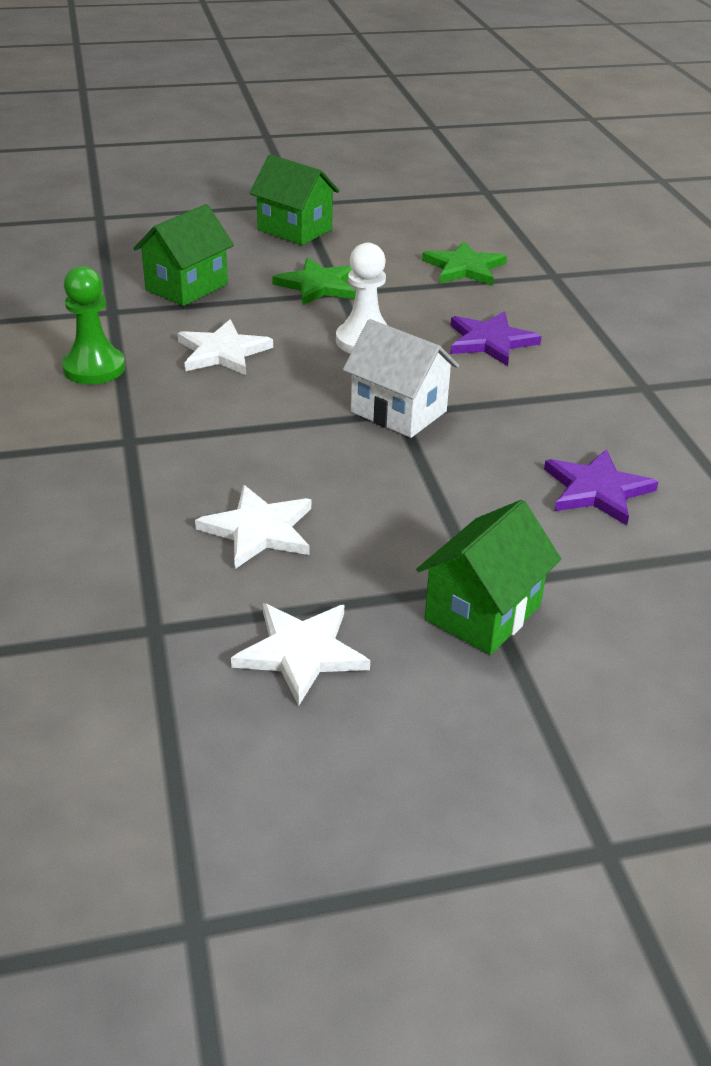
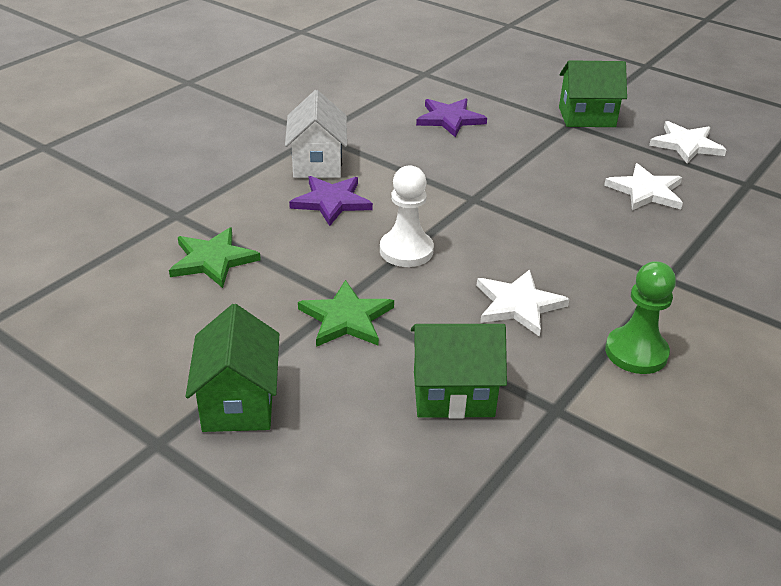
camera: 130 degrees left, 0 degrees up
white house [343,319,459,438] -> white house moved to [285,90,347,178]

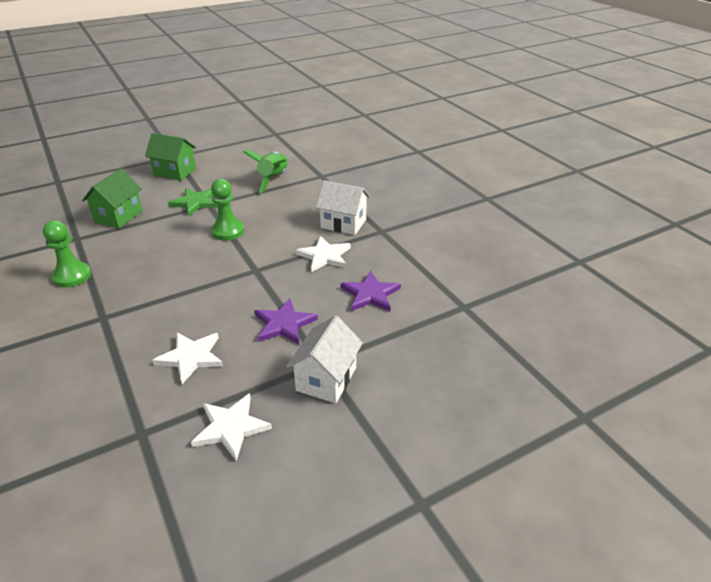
camera: 115 degrees right, 0 degrees up
green star [169,227,261,288] -> green rocket [243,151,288,193]
purple star [289,176,373,226] -> purple star moved to [254,298,318,344]
white pawn [380,166,434,267] -> green pawn [211,179,244,240]
white star [476,269,569,337] -> white star moved to [296,236,351,272]
green house [559,60,627,127] -> white house [286,316,363,403]

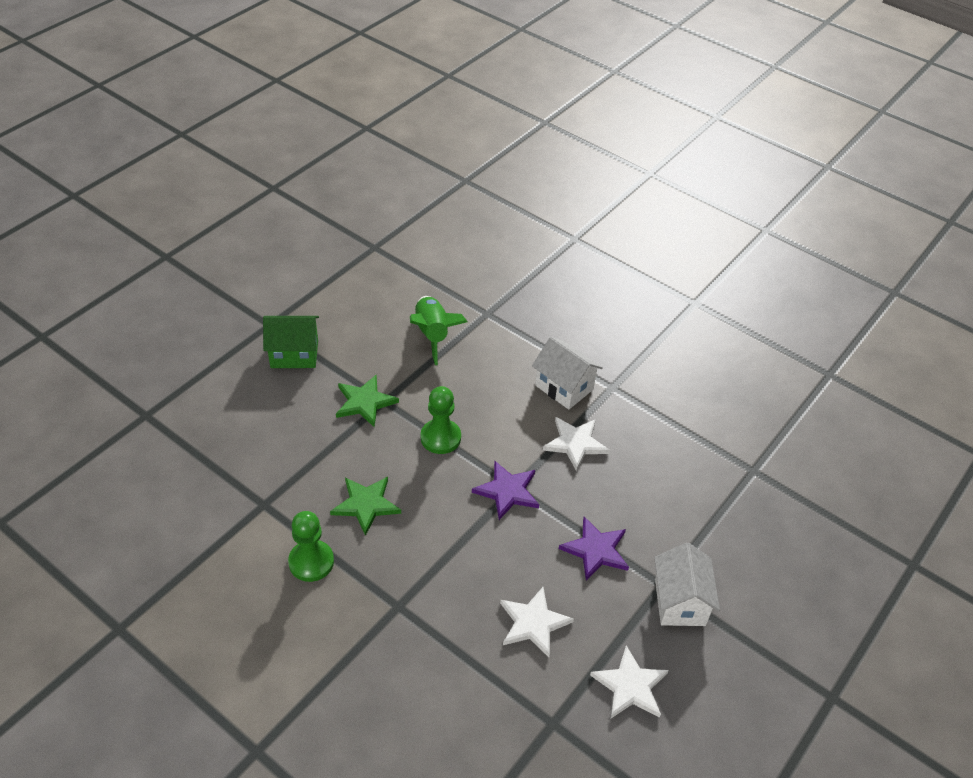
camera: 25 degrees left, 10 degrees up
green house [82,168,143,228] -> none
white house [316,180,370,235] -> white house turned 45 degrees clockwise [532,337,603,410]
purple star [340,271,401,311] -> purple star moved to [472,461,539,520]
none -> green star [330,477,401,536]

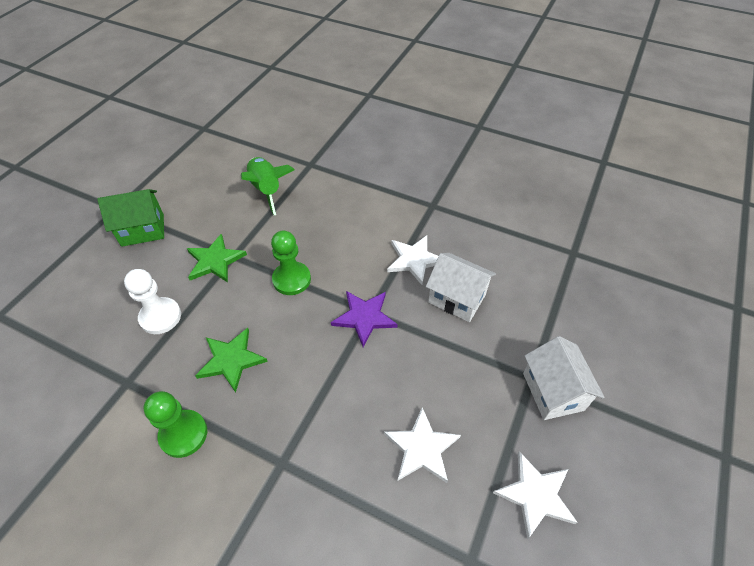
camera: 10 degrees left, 5 degrees up
white house [532,337,603,410] -> white house moved to [426,253,496,322]
purple star [559,517,629,581] -> none
none -> white pawn [124,269,181,334]

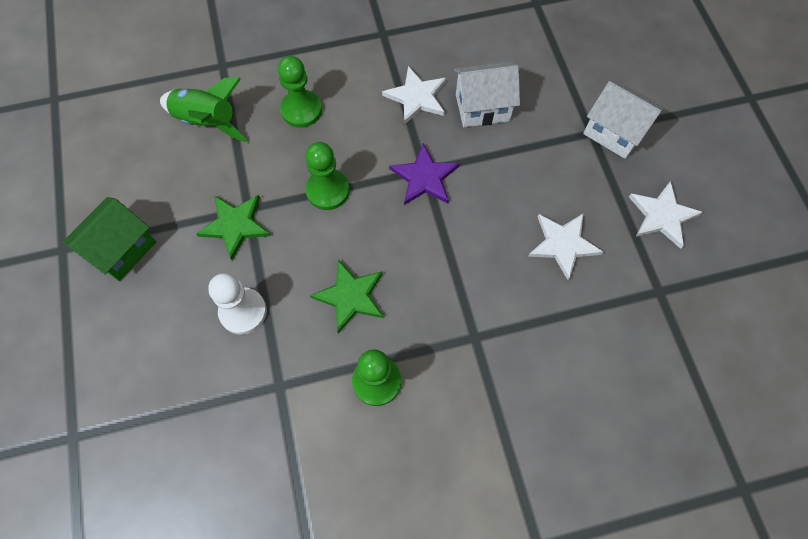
camera: 40 degrees left, 15 degrees up
none -> green pawn [278,56,322,128]

